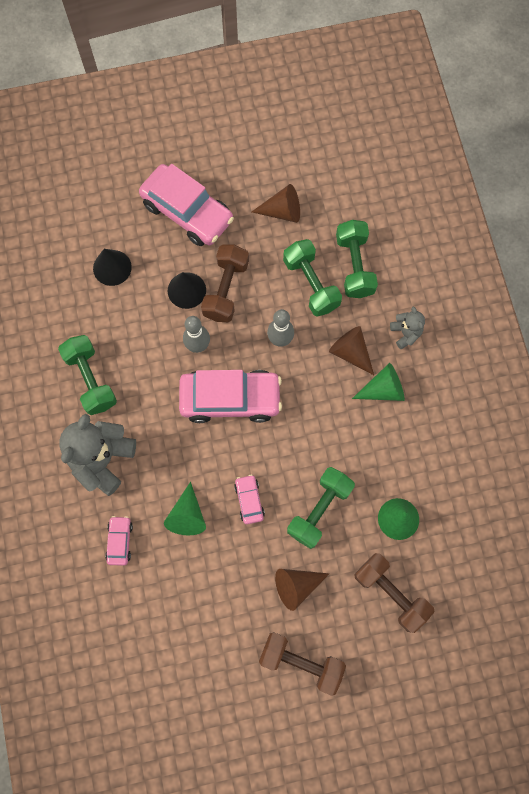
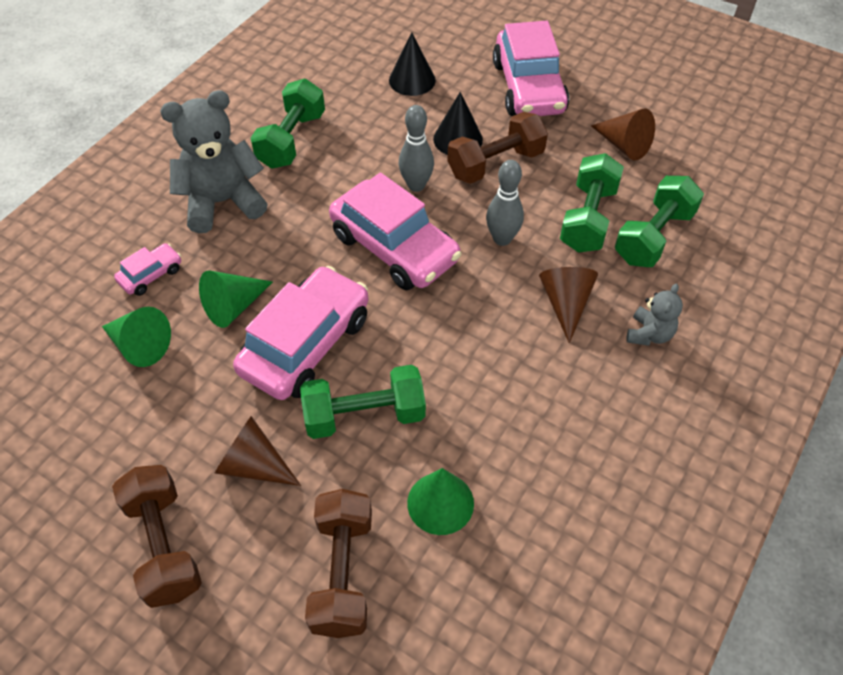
camera: 45 degrees right, 20 degrees down
pink car [234,474,265,524] -> pink car [233,266,369,400], size x2.17
green cone [352,363,405,401] -> green cone moved to [102,307,171,367]

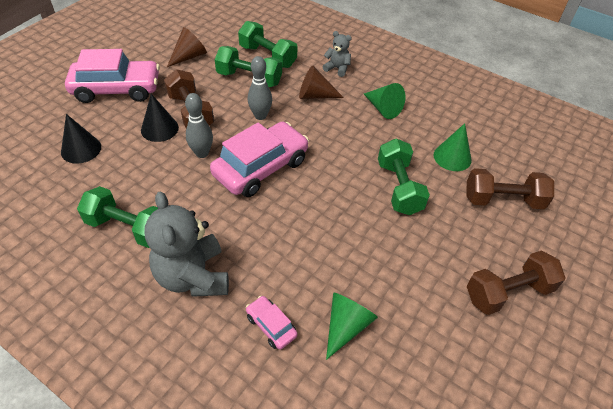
camera: 90 degrees left, 5 degrees down
green cone [199,270,273,328] -> green cone moved to [364,83,406,119]
brown cone [215,416,301,486] -> none
pink car [233,266,369,400] -> none

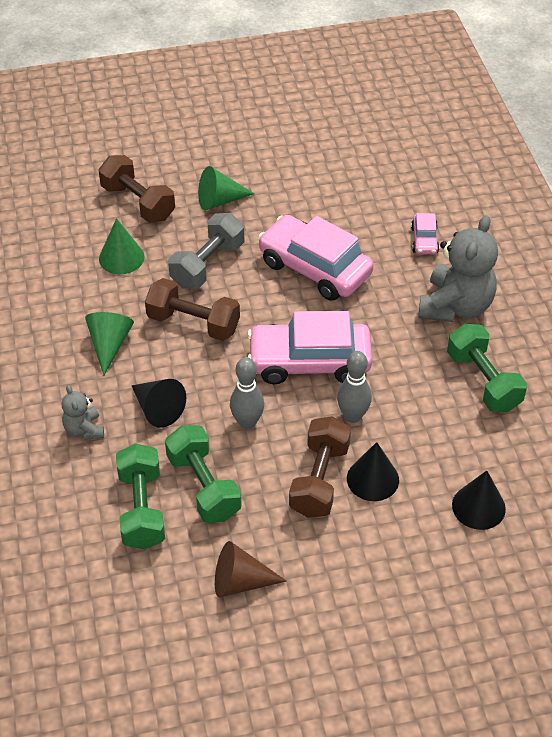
camera: 135 degrees left, 0 degrees up
pink car [65,49,160,103] -> pink car moved to [258,215,374,301]
brown cone [299,65,344,99] -> black cone [131,379,186,428]
green cone [326,293,378,360] -> green cone moved to [198,166,255,210]
green dumbbell [378,138,430,215] -> grey dumbbell [168,213,244,289]
brown dumbbell [467,250,566,315] -> brown dumbbell moved to [145,278,240,341]

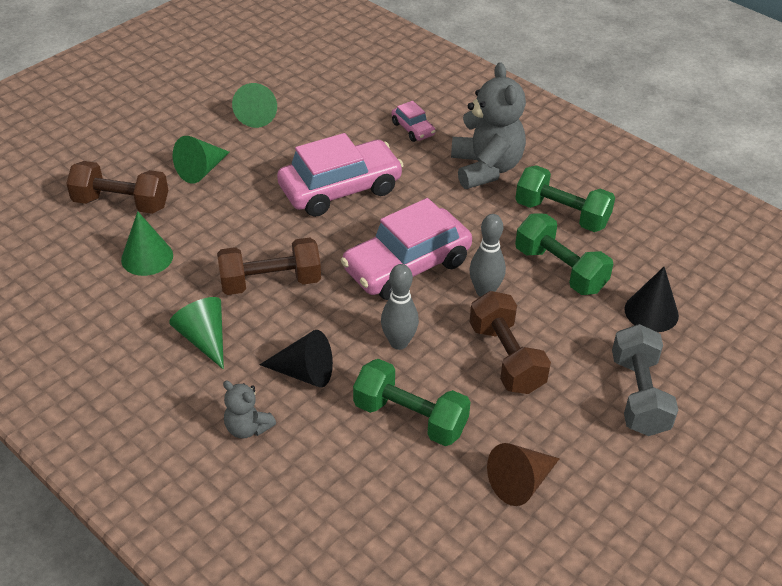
camera: 35 degrees left, 5 degrees down
green dumbbell [116,443,165,549] -> green dumbbell moved to [515,214,613,295]
grey dumbbell [168,213,244,289] -> grey dumbbell moved to [612,324,678,436]
pink car [258,215,374,301] -> pink car turned 150 degrees clockwise [277,133,404,217]
black cone [347,442,399,501] -> none
none -> green cone [232,83,277,128]

